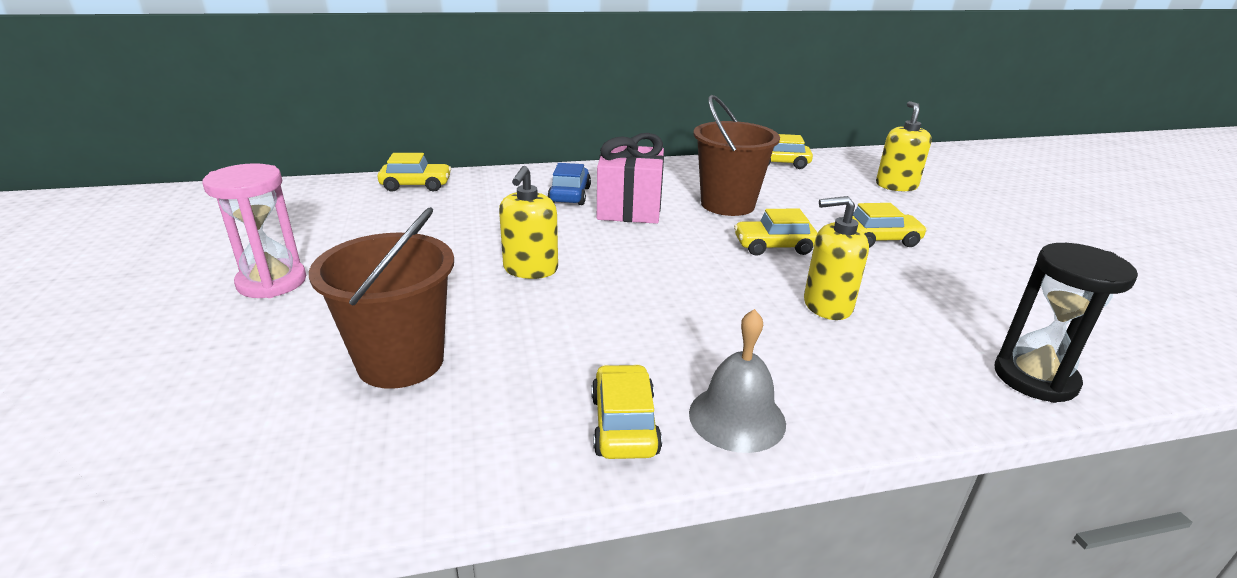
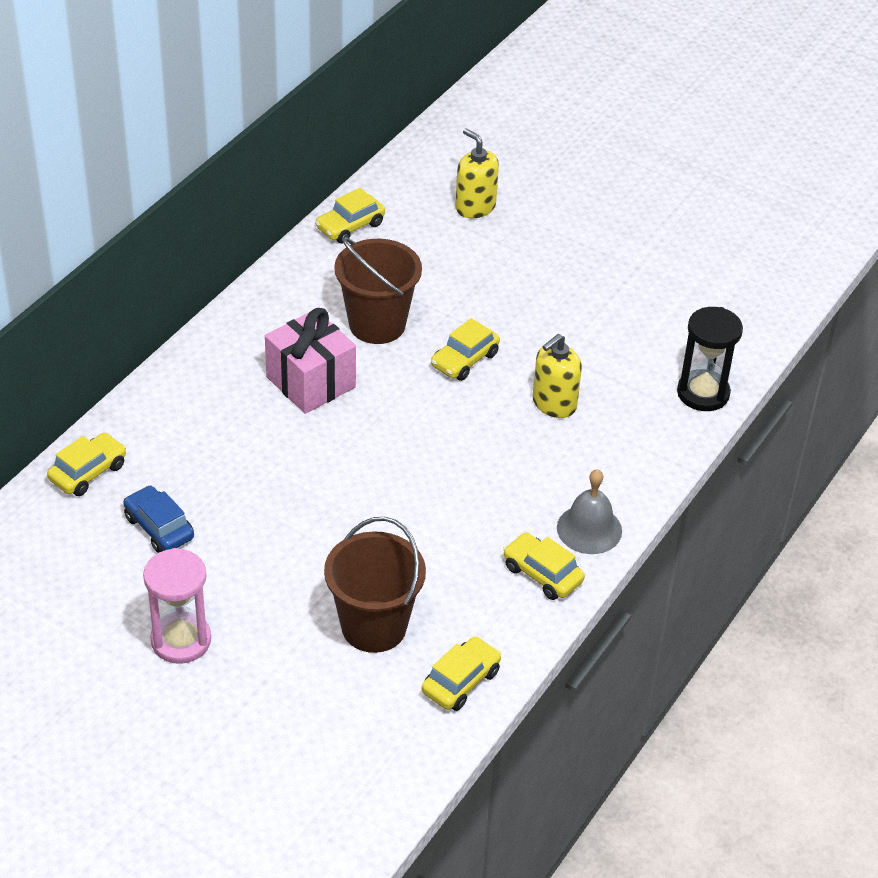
camera: 45 degrees left, 15 degrees up
yellow soap dispenser [499,166,558,279] -> none
blue car [547,163,591,205] -> blue car moved to [123,485,194,553]
yellow car [852,203,927,248] -> yellow car moved to [422,636,501,711]

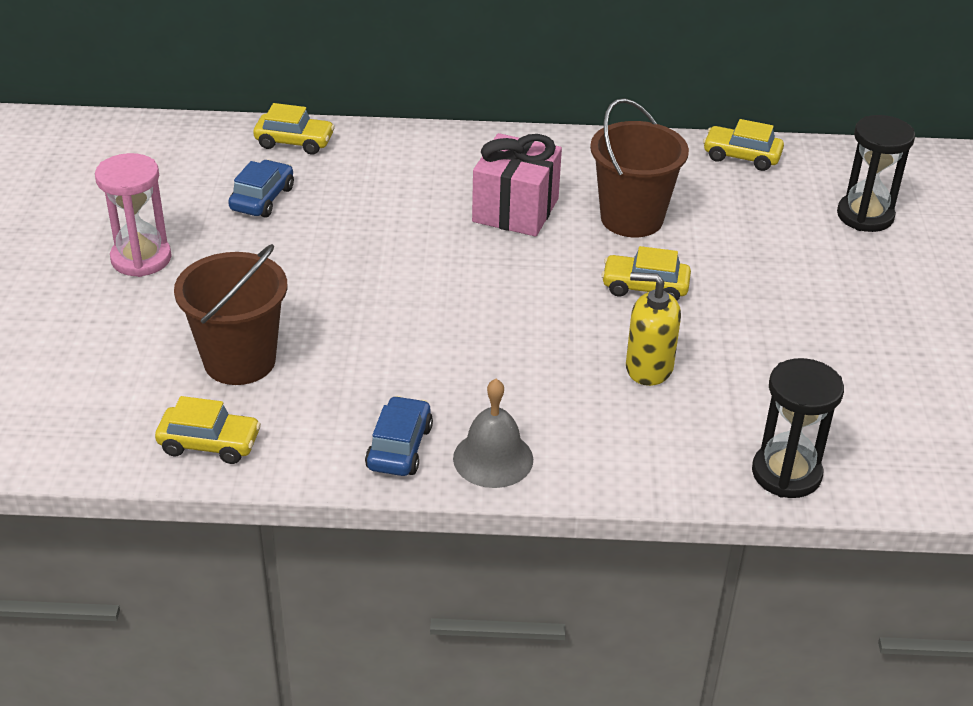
camera: 60 degrees right, 5 degrees down
yellow soap dispenser [455,128,499,218] -> black hourglass [837,115,915,232]
yellow car [503,533,585,600] -> blue car [365,396,433,476]

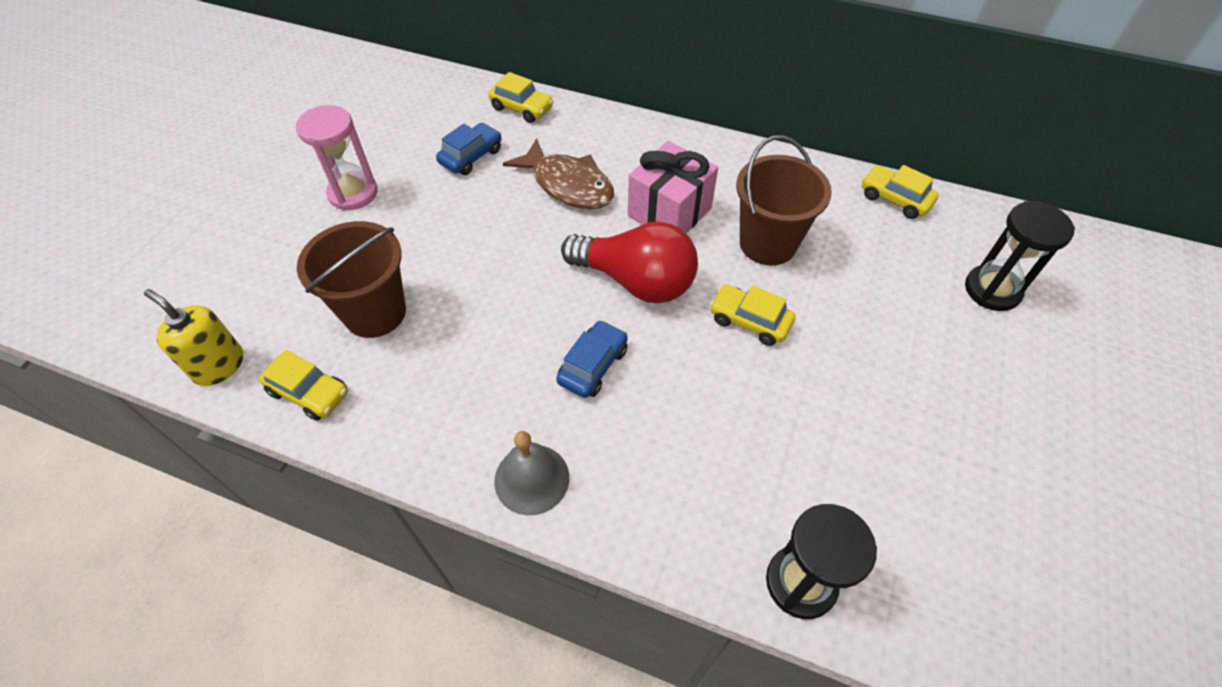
camera: 20 degrees right, 15 degrees up
blue car [365,396,433,476] -> blue car moved to [556,320,628,398]
yellow soap dispenser [626,272,681,386] -> yellow soap dispenser moved to [144,289,243,386]
none -> brown fish [503,138,614,209]
none -> red light bulb [561,221,698,303]

